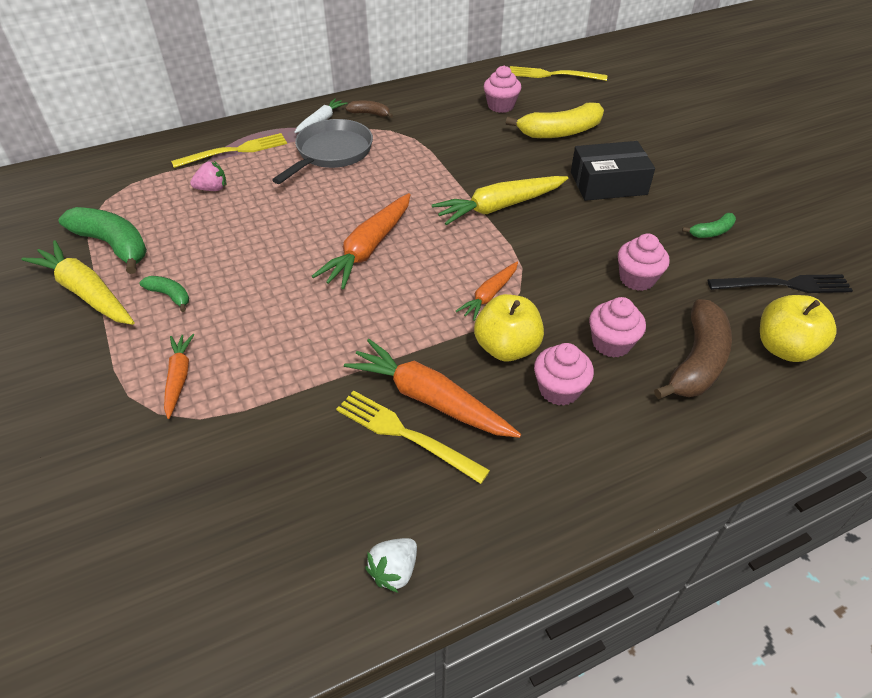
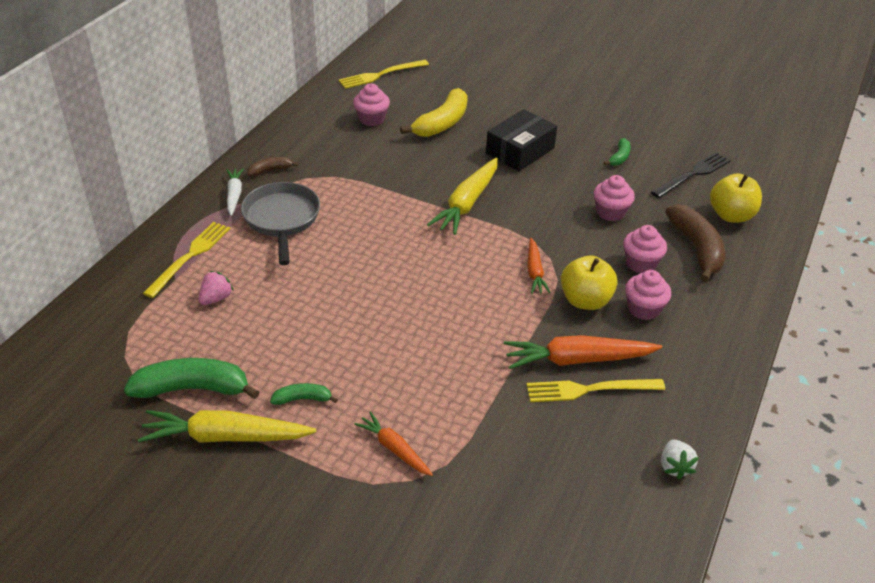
camera: 40 degrees left, 5 degrees down
orange carrot [312,193,411,289] -> none

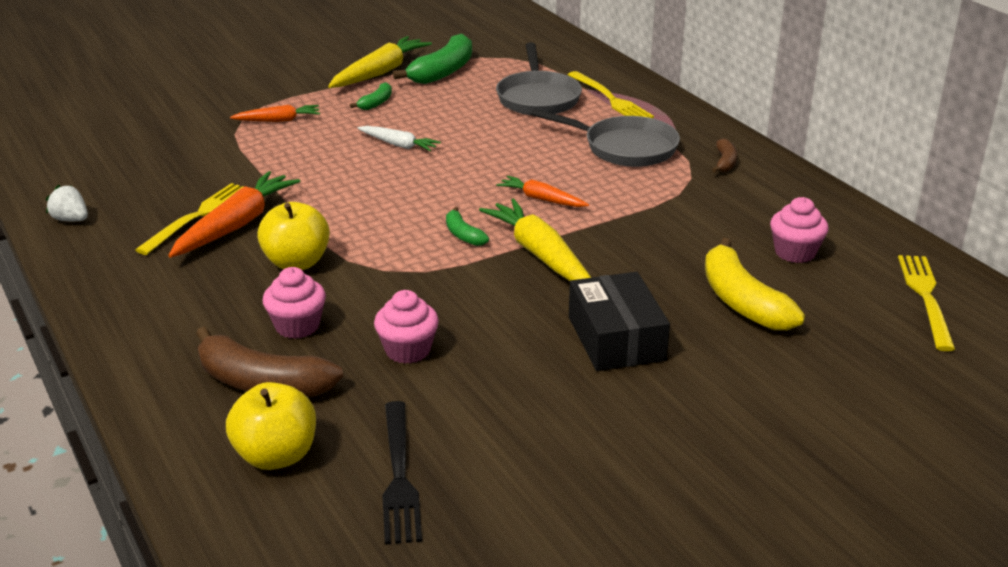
camera: 125 degrees right, 10 degrees down
pink strawberry [199,271,234,305] -> grey pan [496,42,582,115]
white carrot [227,168,244,216] -> white carrot moved to [357,126,441,152]
orange carrot [527,238,551,294] -> orange carrot moved to [496,176,589,207]
green banana [604,138,631,166] -> green banana moved to [446,207,489,246]
pink cupcake [625,270,671,320] -> none

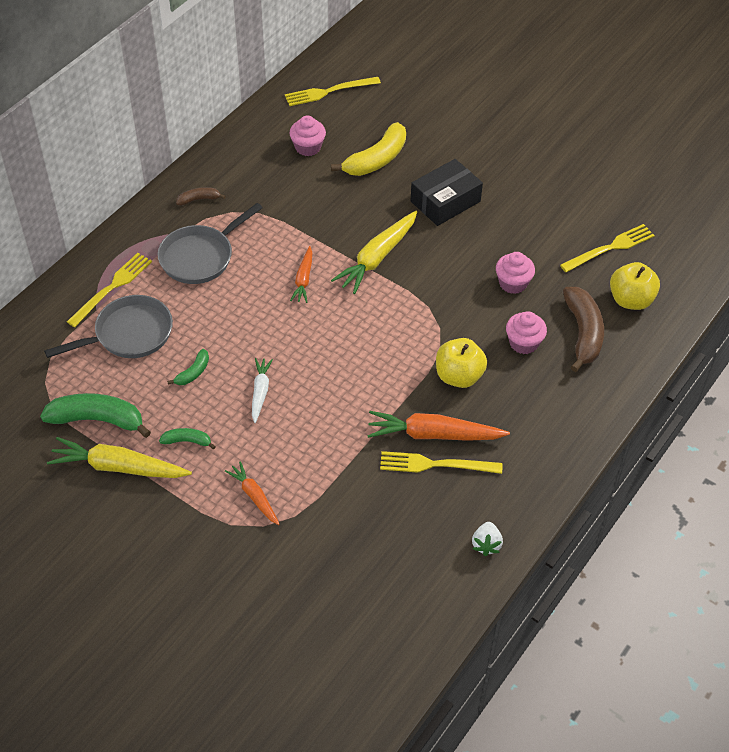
camera: 115 degrees left, 20 degrees up
black fork [382,401,422,545] -> yellow fork [560,224,655,272]
green banana [446,207,489,246] -> green banana moved to [167,349,209,385]
grey pan [530,108,680,167] -> grey pan turned 135 degrees counterclockwise [158,203,262,284]

